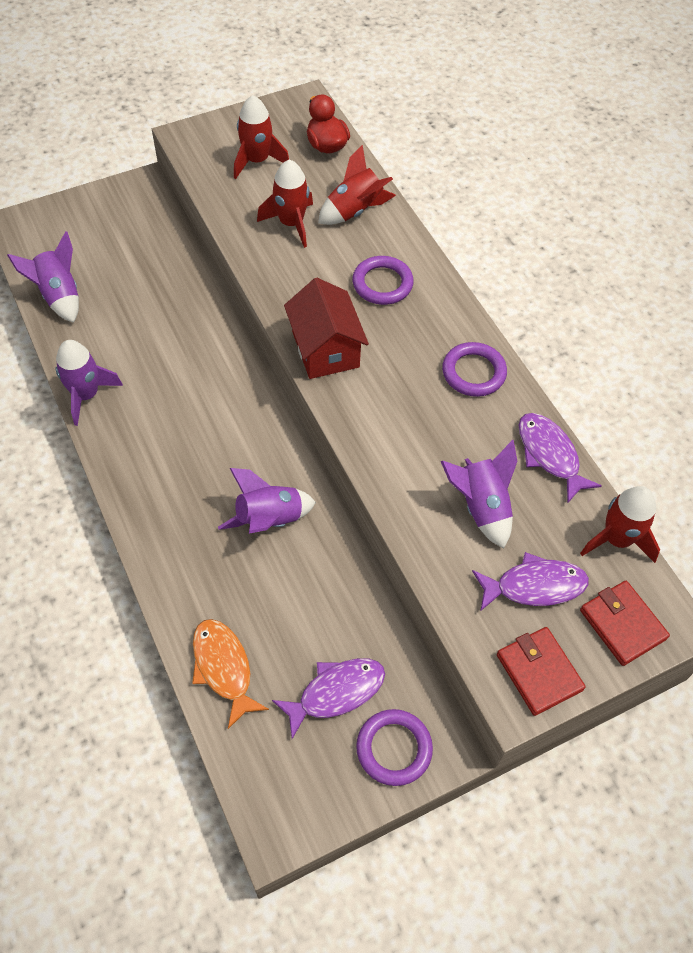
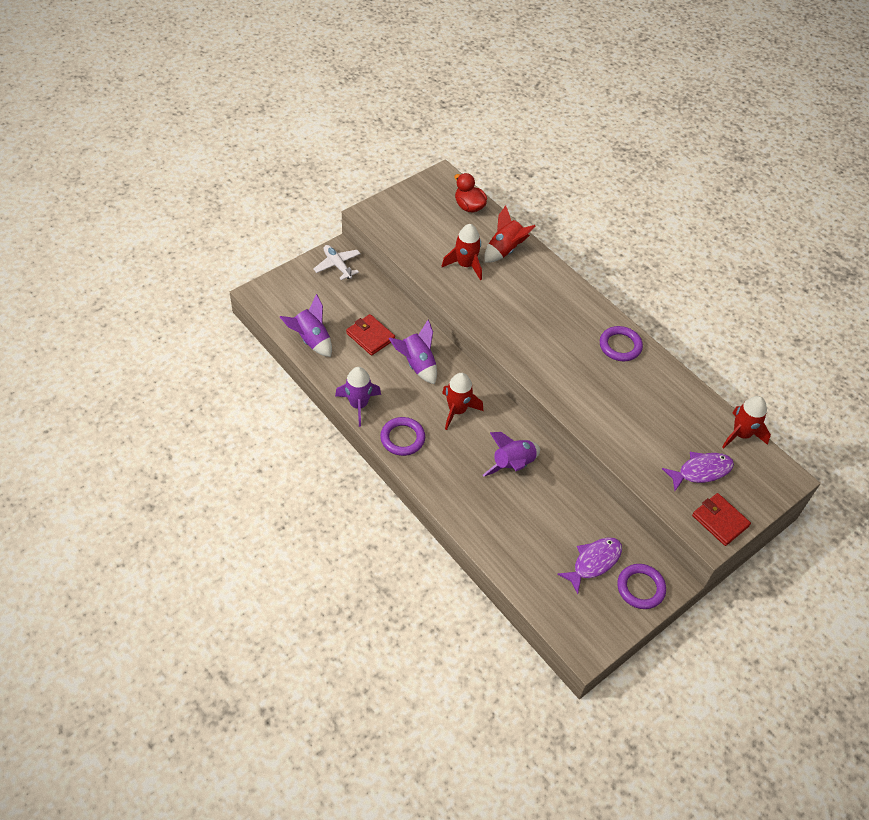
camera: 15 degrees left, 5 degrees down
orange fish [192,619,269,729] -> none
red rocket [234,95,289,179] -> red rocket moved to [442,373,483,430]
red house [284,278,369,379] -> none
purple ring [352,256,414,305] -> purple ring moved to [380,417,425,456]
purple rocket [441,440,517,548] -> purple rocket moved to [389,319,437,384]
purple fish [519,413,602,504] -> none
red wallet [580,581,670,666] -> red wallet moved to [346,314,395,356]
none -> white plane [313,245,361,280]

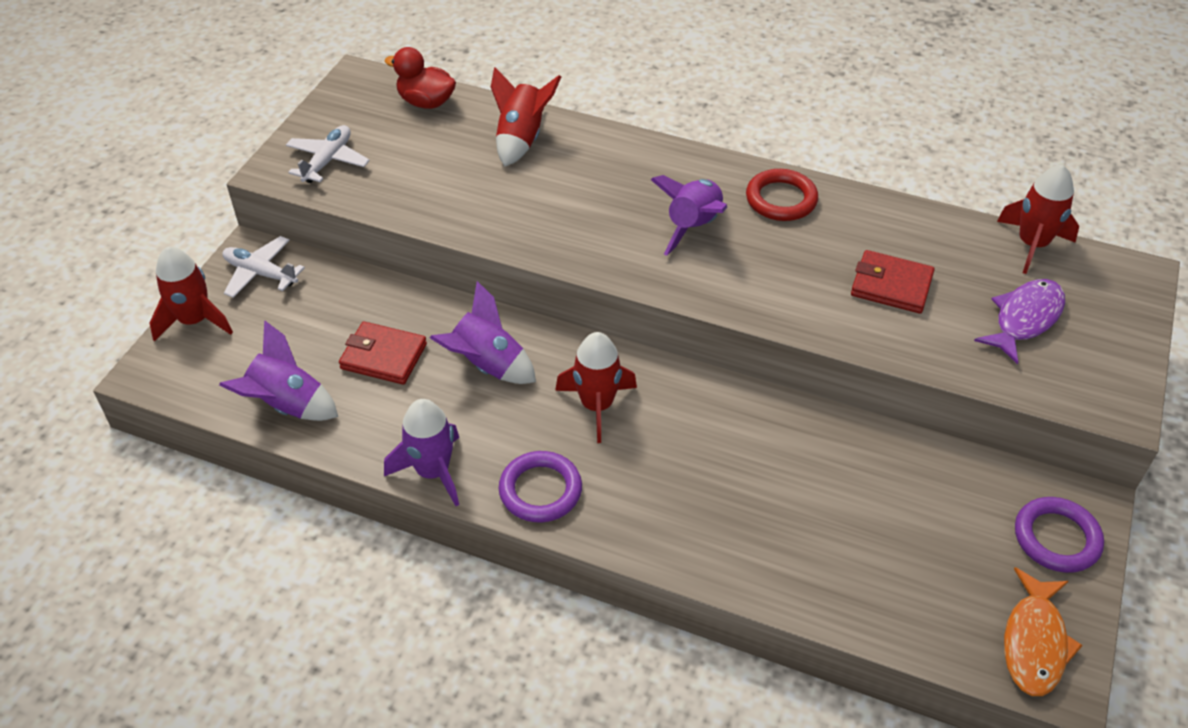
camera: 25 degrees left, 5 degrees down
red rocket [442,224,482,280] -> red rocket moved to [150,246,233,342]
purple rocket [483,432,540,476] -> purple rocket moved to [651,175,727,256]
purple fish [557,537,622,594] -> none
purple ring [600,326,643,361] -> red ring [746,169,818,221]
red wallet [692,493,751,546] -> red wallet moved to [851,250,935,313]
none -> white plane [286,125,370,183]
none -> orange fish [1004,567,1083,696]

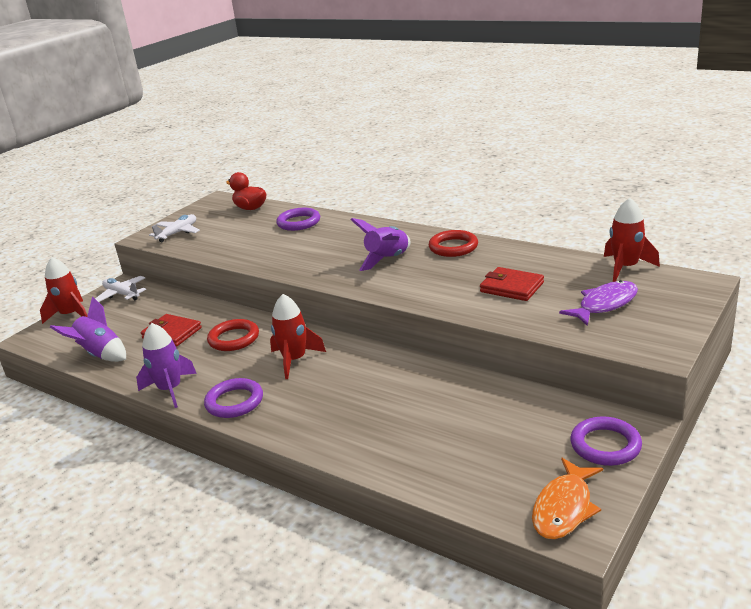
camera: 15 degrees right, 20 degrees down
purple rocket [430,281,536,384] -> red ring [207,319,259,351]
red rocket [491,67,561,166] -> purple ring [276,208,320,231]

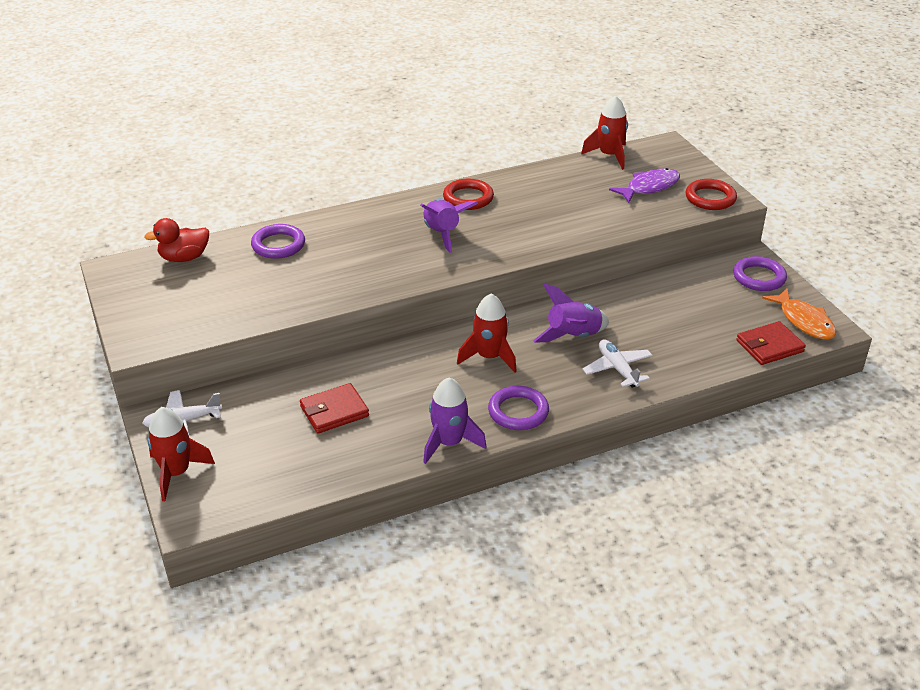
camera: 60 degrees left, 10 degrees up
purple rocket [50,296,126,362] -> purple rocket moved to [533,284,609,343]
white plane [149,214,200,242] -> white plane moved to [583,339,653,388]
red ring [207,319,259,351] -> red ring moved to [686,179,737,210]
red wallet [480,267,544,301] -> red wallet moved to [736,321,806,365]
purple fish [559,280,638,326] -> purple fish turned 60 degrees clockwise [609,168,680,203]

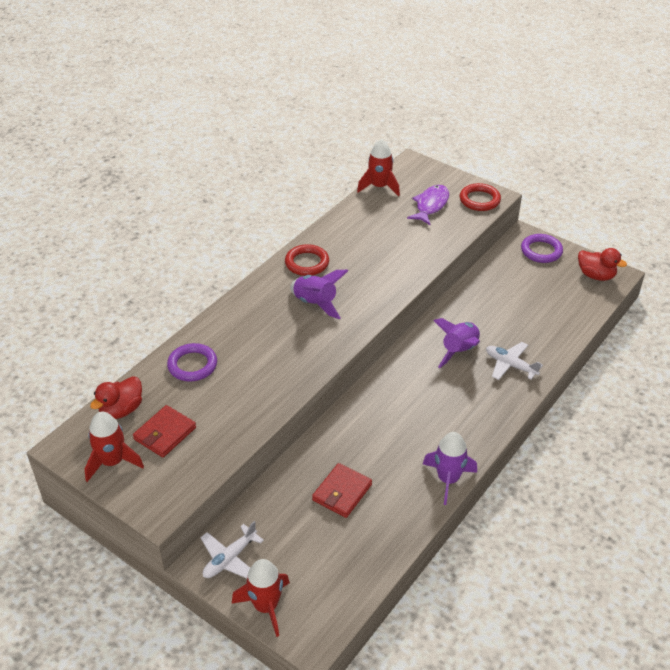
camera: 30 degrees left, 5 degrees up
red rocket [457,294,517,373] -> red rocket moved to [85,411,144,482]
purple ring [488,386,549,430] -> none
red wallet [736,321,806,365] -> red wallet moved to [133,405,196,457]
orange fish [762,288,836,340] -> red duck [578,248,627,281]

